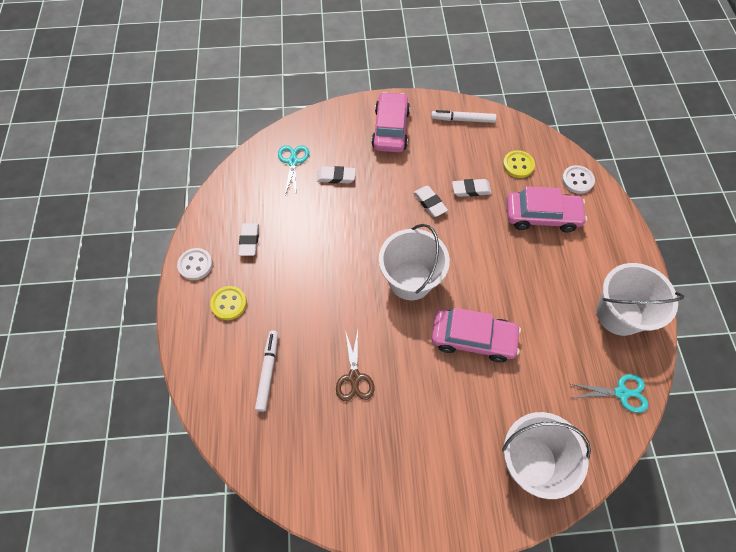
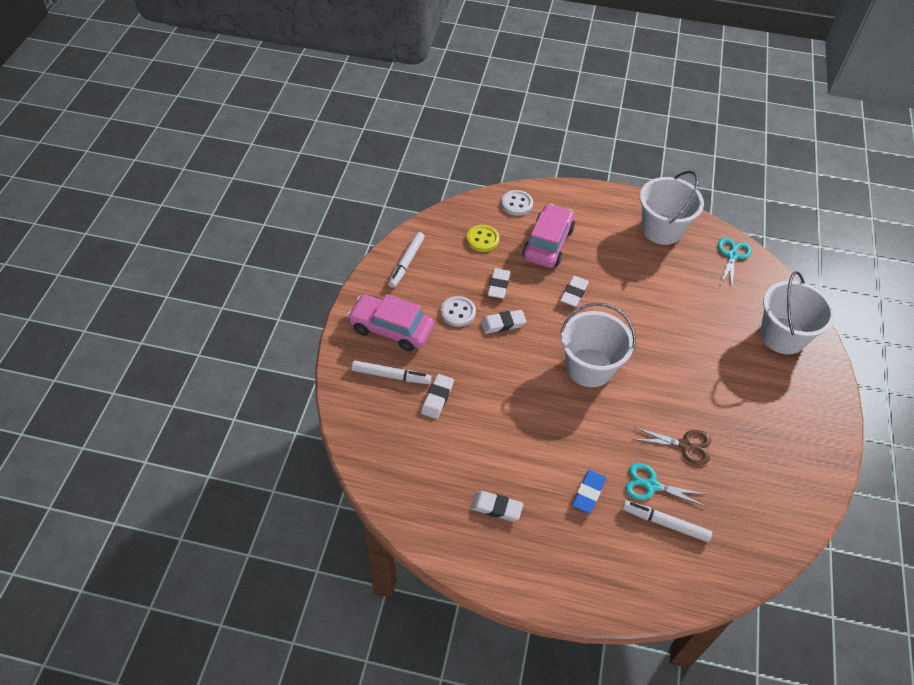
camera: 75 degrees left, 10 degrees down
white button [177,248,213,280] -> white button moved to [441,296,476,327]
yellow button [210,286,247,320] -> none
turquoise scissors [278,145,309,195] -> turquoise scissors moved to [625,463,708,507]
pink car [431,308,521,363] -> none
none -> white marker [351,361,431,384]
none -> white eraser [560,276,589,307]
none -> blue eraser [572,470,606,514]

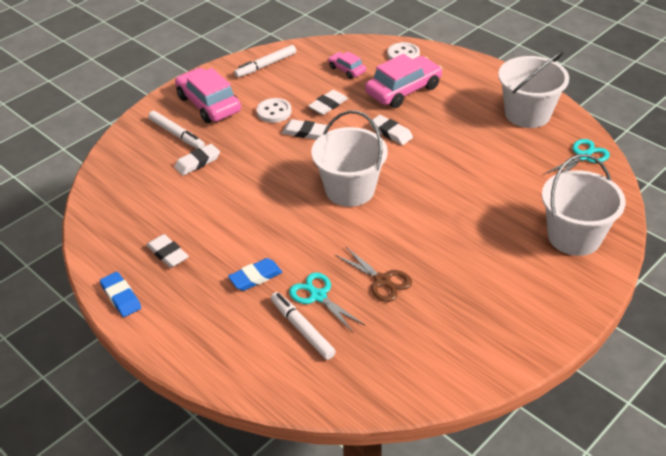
camera: 35 degrees right, 10 degrees down
yellow button [467,225,499,252] -> pink car [328,51,366,79]
white eraser [560,276,589,307] -> white eraser turned 75 degrees clockwise [370,115,413,145]
none -> blue eraser [100,272,141,317]

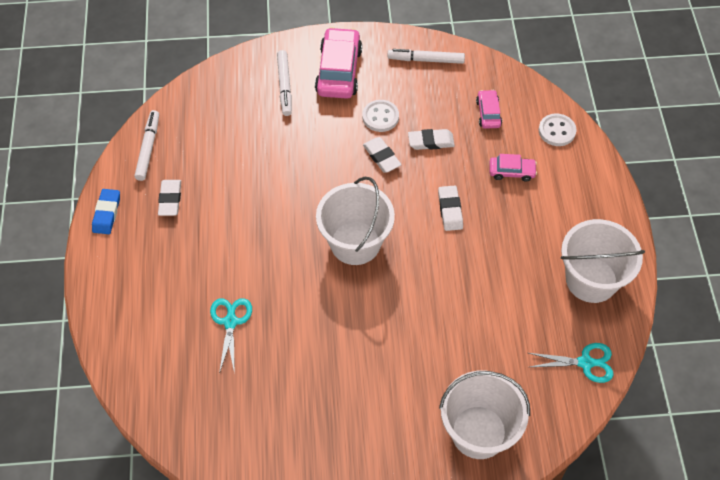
camera: 40 degrees right, 15 degrees up
white eraser [174,144,220,176] -> none
blue eraser [228,258,283,291] -> none
white marker [271,292,336,360] -> white marker moved to [134,110,159,181]
brown scissors [335,246,412,302] -> none
pink car [365,54,442,108] -> pink car [490,154,537,182], size x0.53

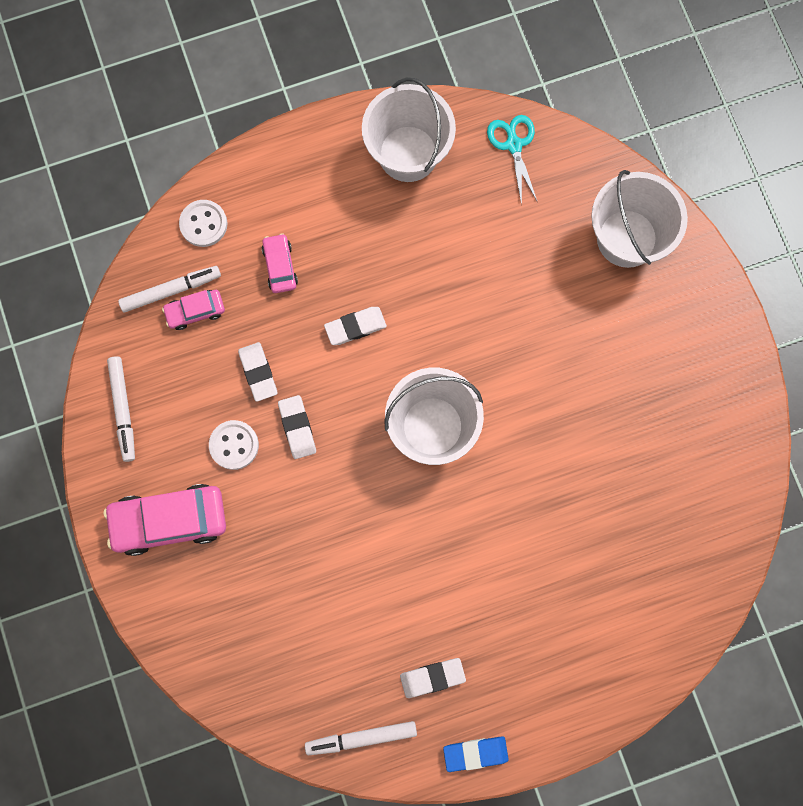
camera: 105 degrees left, 20 degrees up
turquoise scissors [210,298,252,374] -> none
white marker [277,50,292,116] -> white marker moved to [118,266,221,312]
white eraser [363,137,401,173] -> white eraser turned 60 degrees counterclockwise [278,395,316,459]

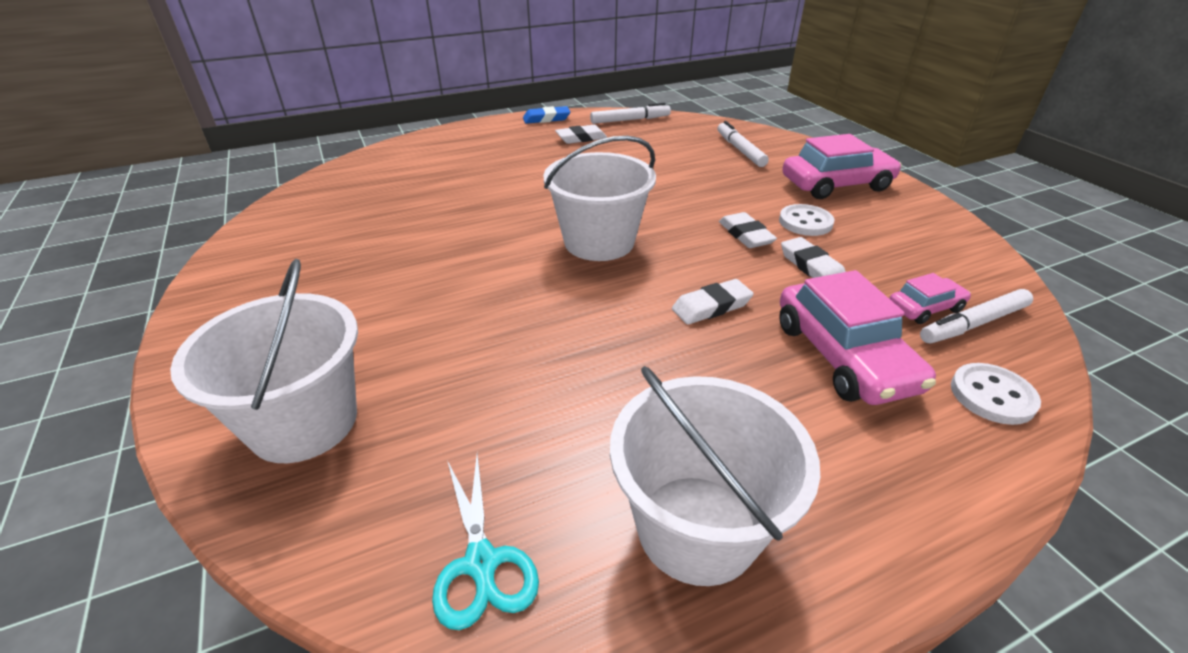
camera: 175 degrees right, 40 degrees down
white marker [107,356,135,462] -> white marker moved to [718,121,769,167]
pink car [261,233,298,293] -> pink car [779,270,936,405], size x1.89

